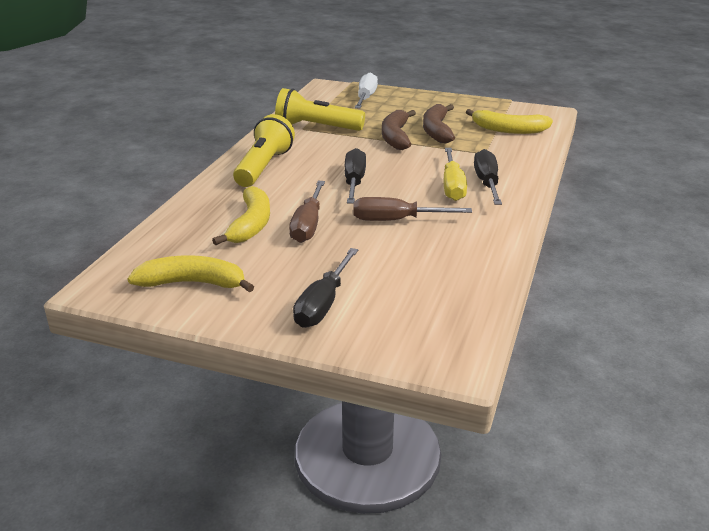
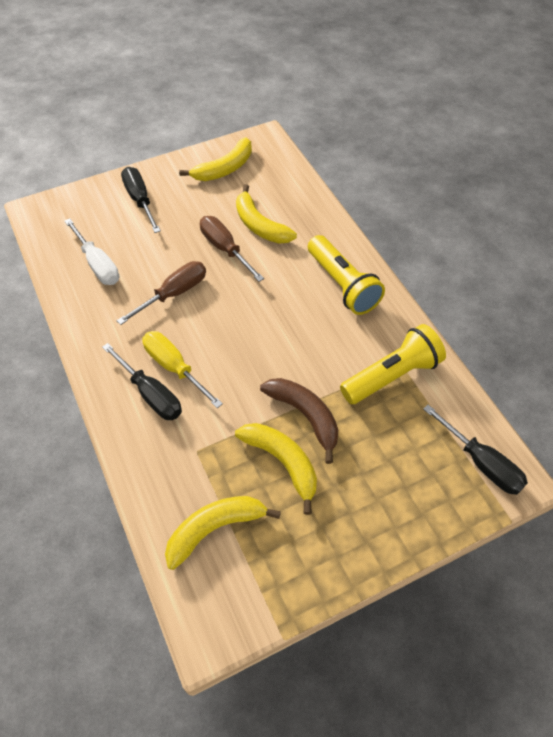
camera: 135 degrees right, 25 degrees up
black screwdriver [345,148,366,204] -> black screwdriver moved to [423,405,528,495]
white screwdriver [355,72,378,108] -> white screwdriver moved to [65,218,119,285]
brown banana [423,104,455,143] -> yellow banana [235,423,317,515]

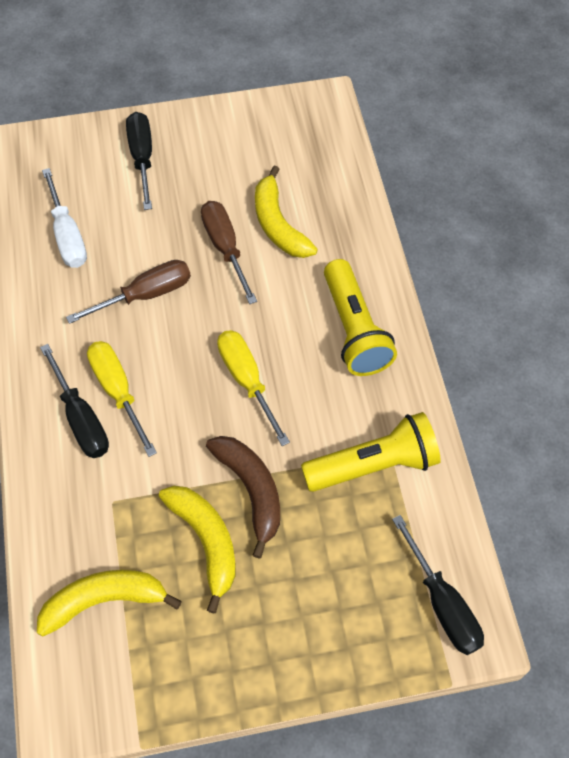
camera: 15 degrees right, 5 degrees up
yellow banana [179,137,252,181] -> none
none -> yellow screwdriver [217,330,290,446]

